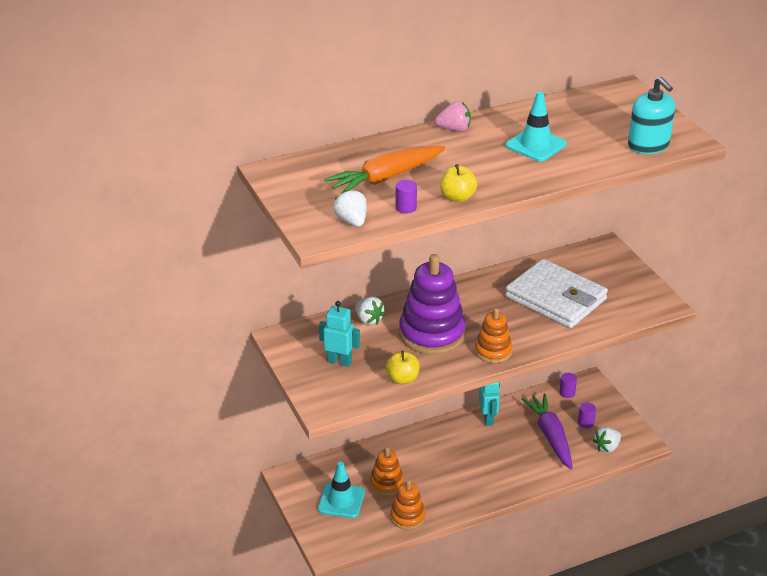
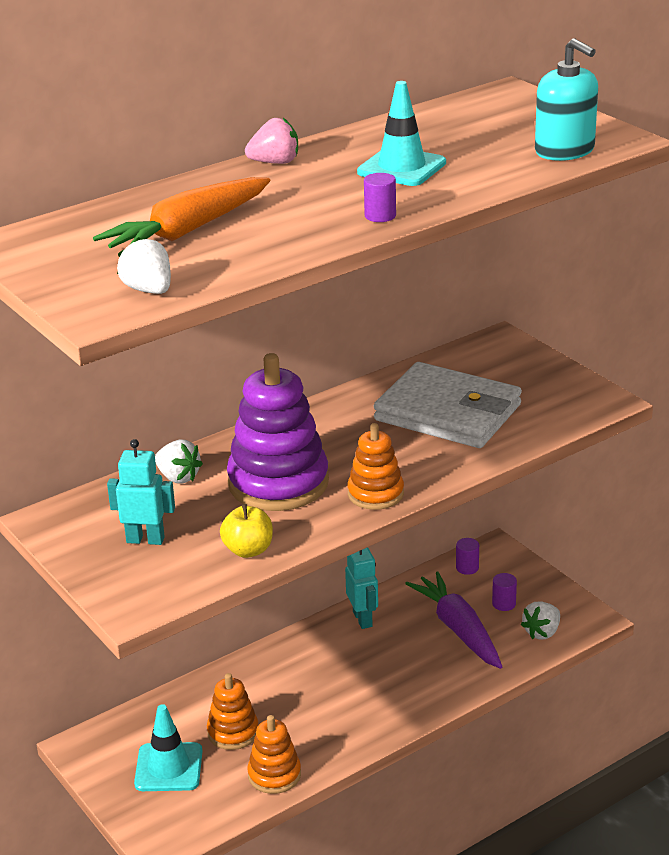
camera: 10 degrees left, 5 degrees down
purple cylinder [396,180,417,214] -> purple cylinder moved to [364,173,396,222]
yellow apple [440,164,477,202] -> none

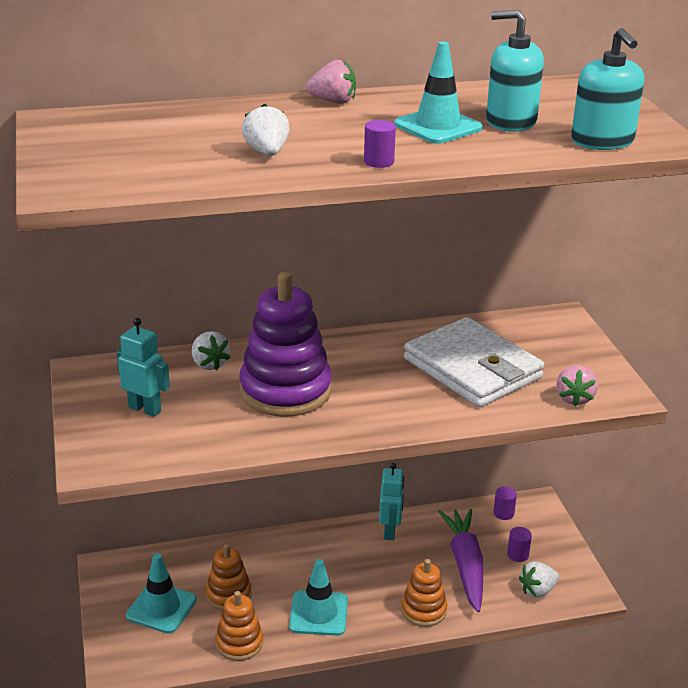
camera: 20 degrees right, 0 degrees up
orange carrot [93,177,270,248] -> none
white strawberry [117,237,171,294] -> white strawberry moved to [242,104,289,156]
yellow apple [220,504,273,558] -> none
orange stacking toy [347,423,404,510] -> orange stacking toy moved to [401,559,447,627]
none -> turquoise traffic cone [289,559,348,636]
none -> turquoise soap dispenser [486,10,544,132]
none -> pink strawberry [556,365,598,406]

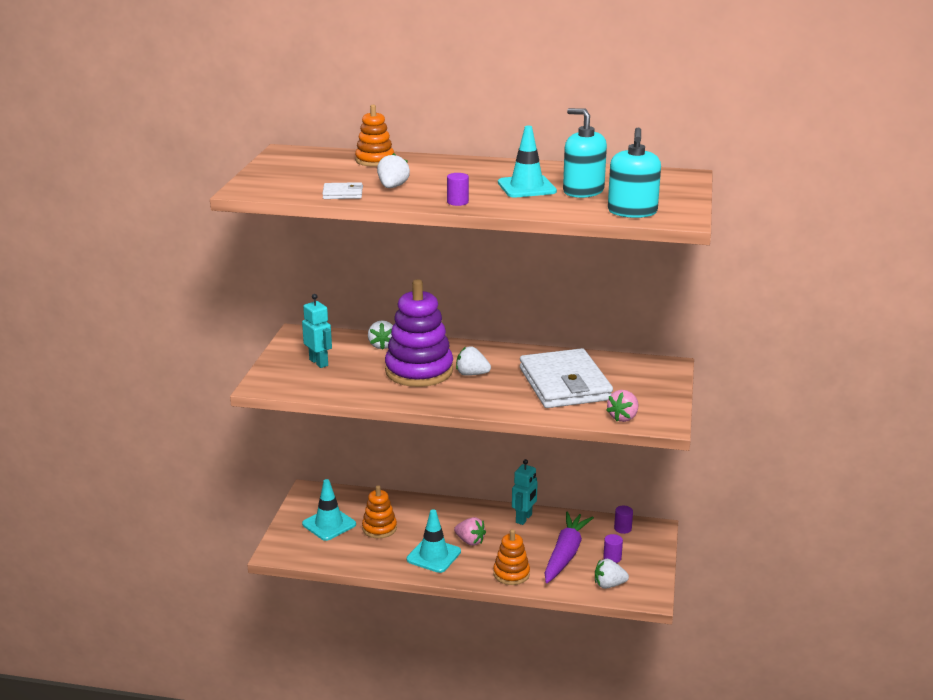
camera: 25 degrees right, 5 degrees down
orange stacking toy [215,591,263,661] -> orange stacking toy moved to [355,105,394,167]
pink strawberry [306,60,356,104] -> pink strawberry moved to [454,517,486,546]
none -> white wallet [322,182,363,199]
none -> white strawberry [456,346,491,376]

